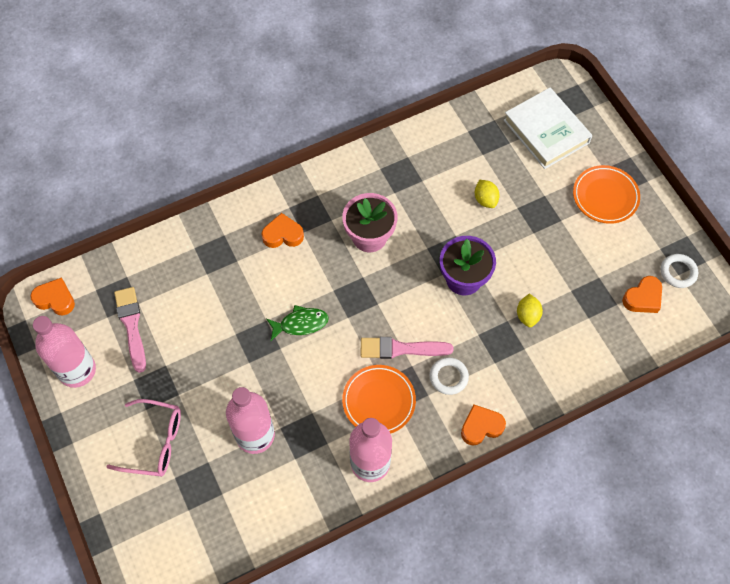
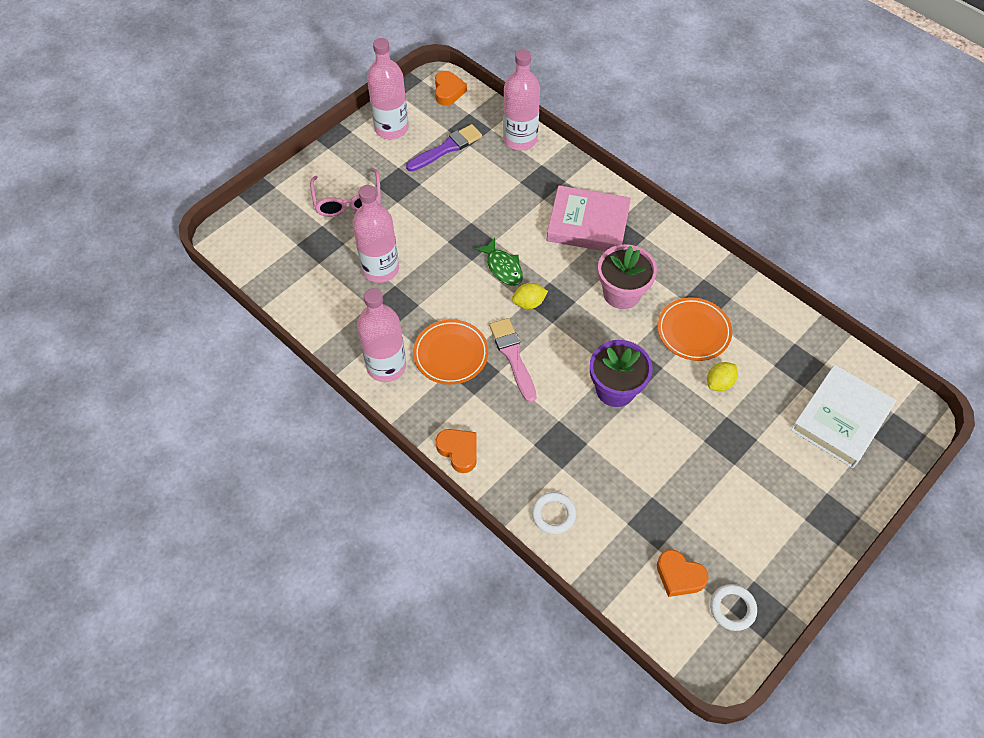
camera: 70 degrees right, 5 degrees down
pink brush [114,287,146,373] -> purple brush [406,124,482,172]
orange heart [262,213,304,248] -> pink book [546,186,631,251]
white ring [430,357,469,395] -> white ring moved to [532,492,576,534]
yellow lemon [517,294,543,327] -> yellow lemon moved to [512,283,548,309]
orange plate [573,165,640,224] -> orange plate moved to [658,297,732,361]
none -> pink bottle [503,49,540,151]

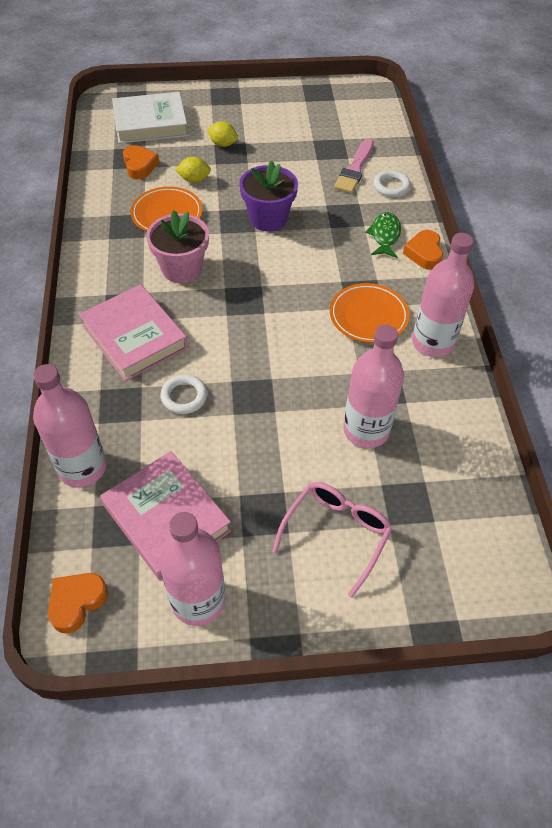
camera: 140 degrees left, 5 degrees down
purple brush [406,124,482,172] -> pink book [100,451,231,581]
green fish [474,238,523,286] -> green fish moved to [365,212,401,258]
pink brush [489,318,537,403] -> pink brush moved to [334,139,374,193]
yellow lemon [512,283,548,309] -> yellow lemon moved to [207,121,238,147]
orange heart [657,549,709,597] -> orange heart moved to [123,145,159,179]
white ring [710,584,757,631] -> white ring moved to [160,374,207,414]

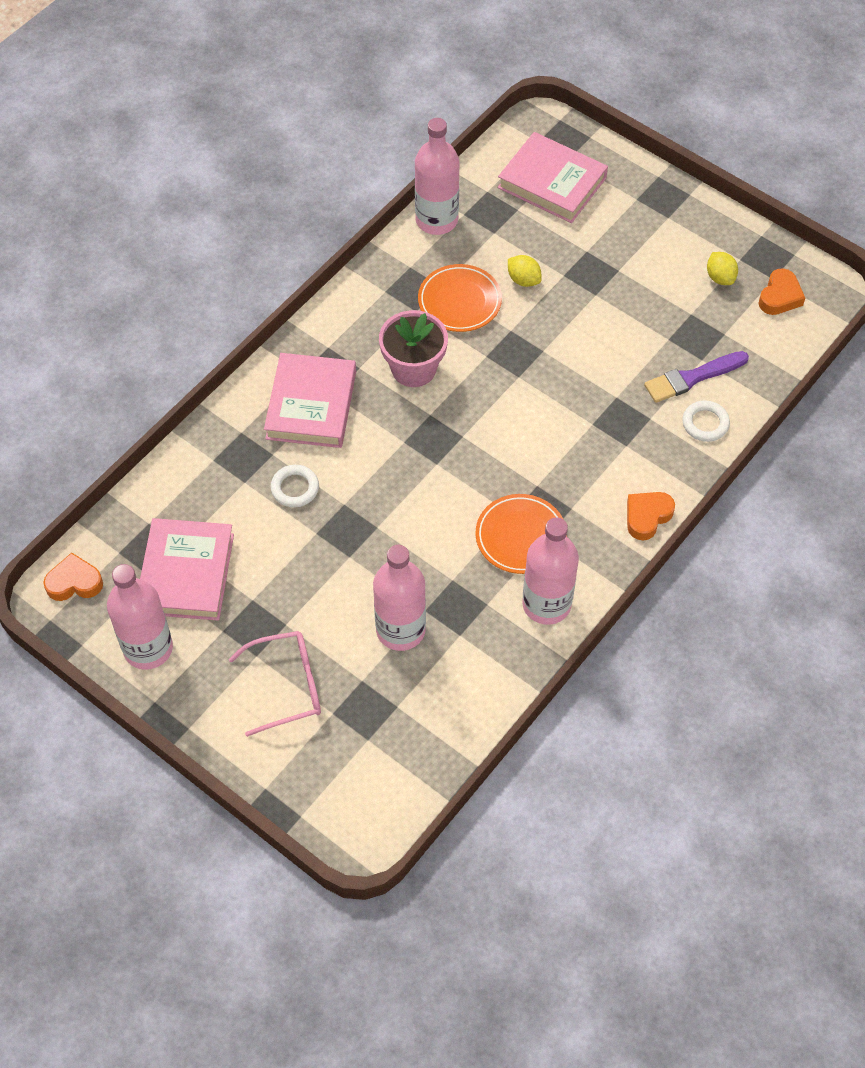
camera: 45 degrees right, 5 degrees up
pink bottle [33,364,106,487] -> pink bottle moved to [415,118,459,235]
white book [112,92,188,144] -> pink book [498,132,608,223]
orange heart [123,145,159,179] -> orange heart moved to [758,268,805,315]
yellow lemon [207,121,238,147] -> yellow lemon moved to [707,252,738,285]
purple flower pot [239,161,298,231] -> none
pink brush [334,139,374,193] -> purple brush [644,351,749,403]
green fish [365,212,401,258] -> none

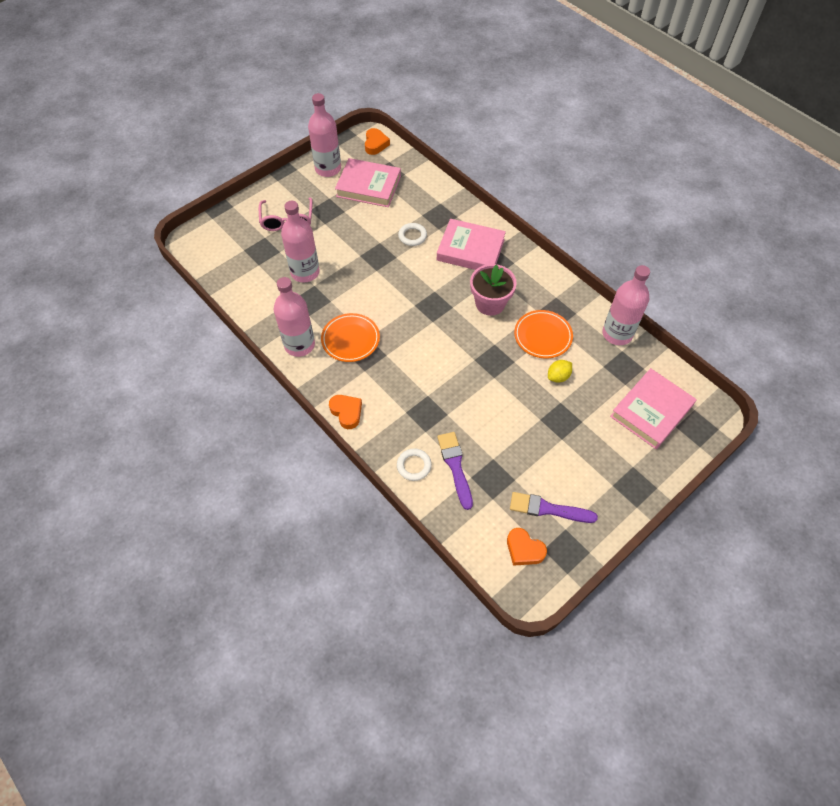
camera: 100 degrees right, 0 degrees up
yellow lemon [707,252,738,285] -> purple brush [510,492,598,523]

